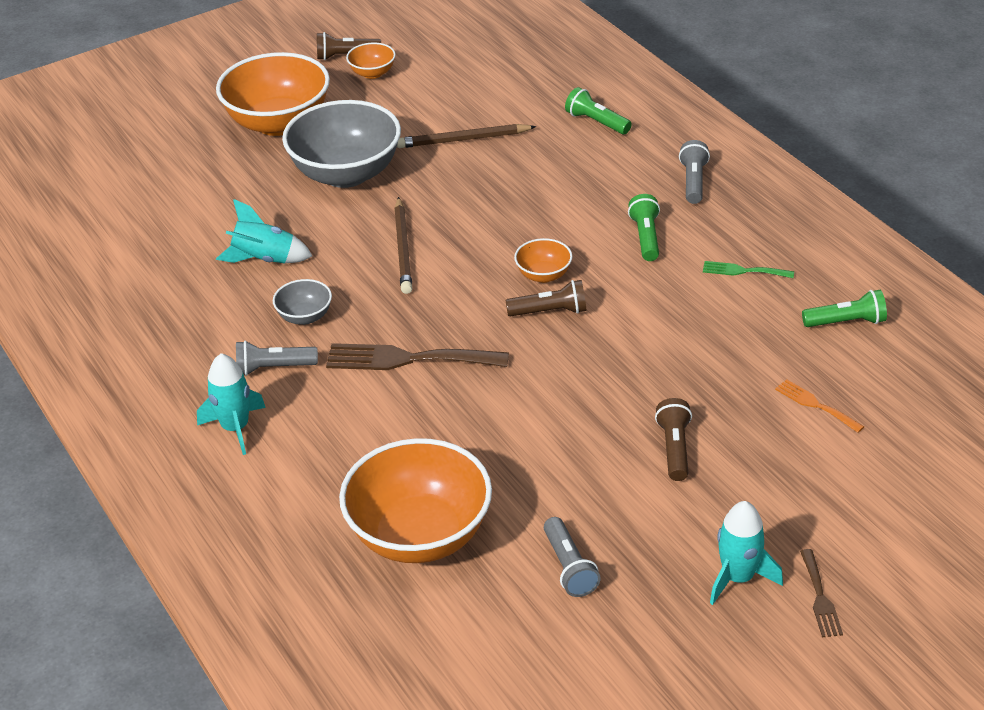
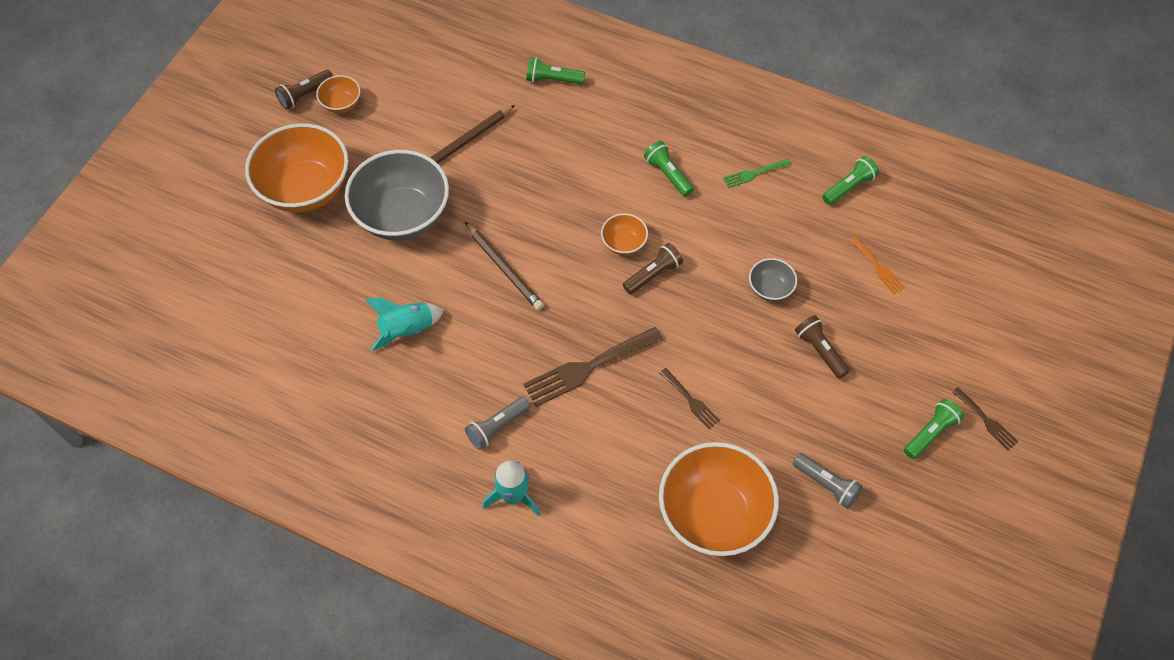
camera: 35 degrees left, 20 degrees up
grey bowl [273,279,332,325] -> grey bowl moved to [749,258,797,301]
grey flashlight [679,140,710,204] -> none
turquoise rocket [710,501,783,605] -> green flashlight [904,399,964,459]
orange fork [775,379,864,433] -> orange fork turned 135 degrees counterclockwise [850,236,905,294]
none -> brown fork [660,368,720,429]

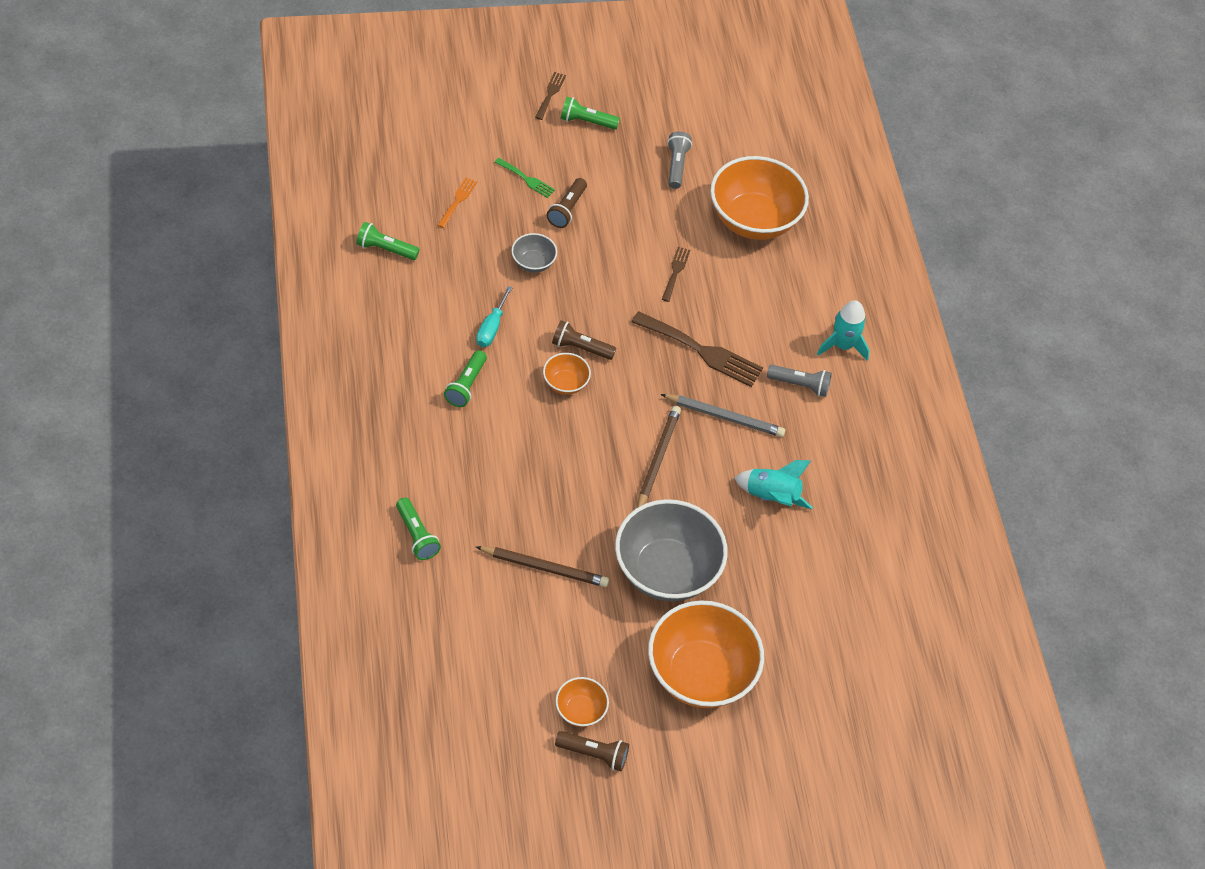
camera: 130 degrees left, 5 degrees down
green fork [723,159,791,188] -> green fork moved to [495,158,555,198]
none -> turquoise screwdriver [476,286,513,347]
none -> grey pencil [660,394,785,437]

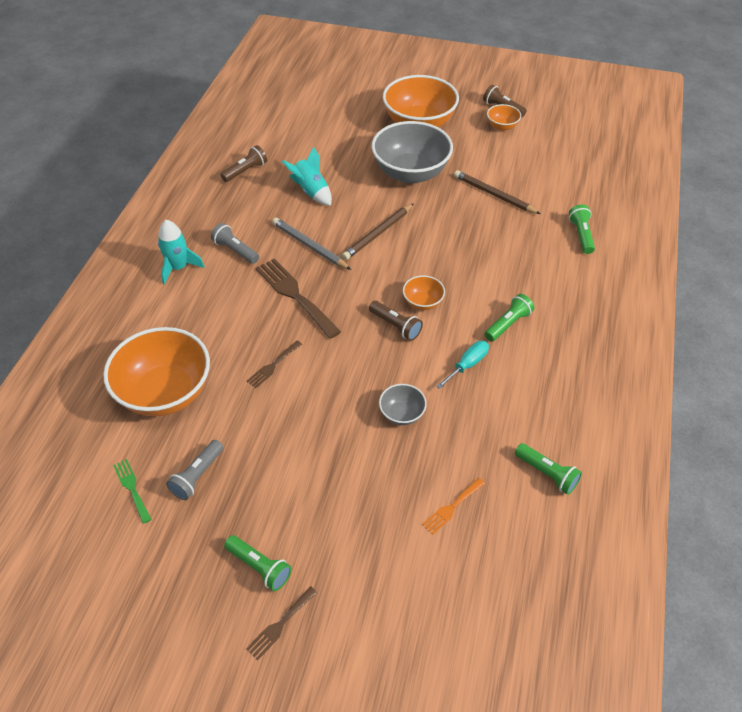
camera: 150 degrees left, 5 degrees down
green fork [495,158,555,198] -> green fork moved to [113,459,152,524]
brown flashlight [547,178,587,228] -> brown flashlight moved to [220,145,267,182]

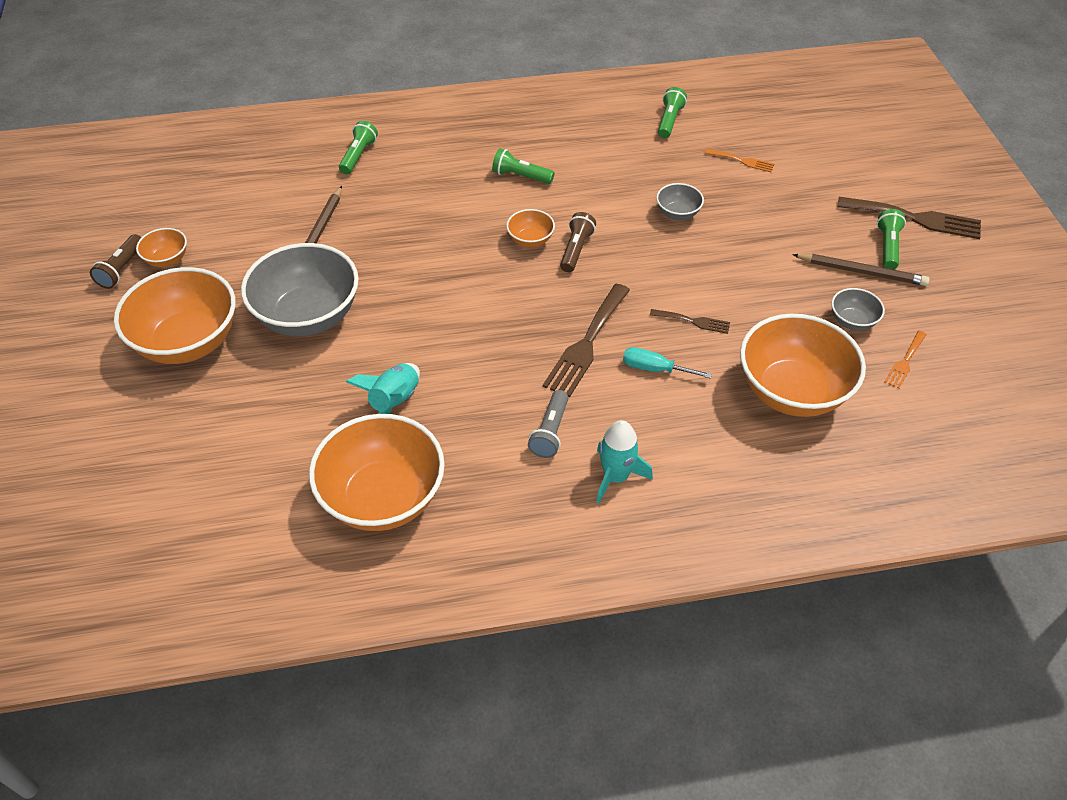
camera: 115 degrees left, 0 degrees up
green fork [113,459,152,524] -> orange fork [884,331,927,389]
grey flashlight [166,440,223,500] -> grey bowl [831,288,885,331]
brown flashlight [220,145,267,182] -> orange bowl [309,414,445,531]
brown fork [246,586,317,660] -> brown fork [837,197,981,239], size x1.92
grey pencil [272,217,351,270] -> none
brown pencil [342,203,414,260] -> brown pencil moved to [792,254,929,286]
turquoise screwdriver [436,341,489,389] -> turquoise screwdriver moved to [623,347,712,379]
green flashlight [569,205,595,254] -> green flashlight turned 135 degrees clockwise [339,121,378,174]

